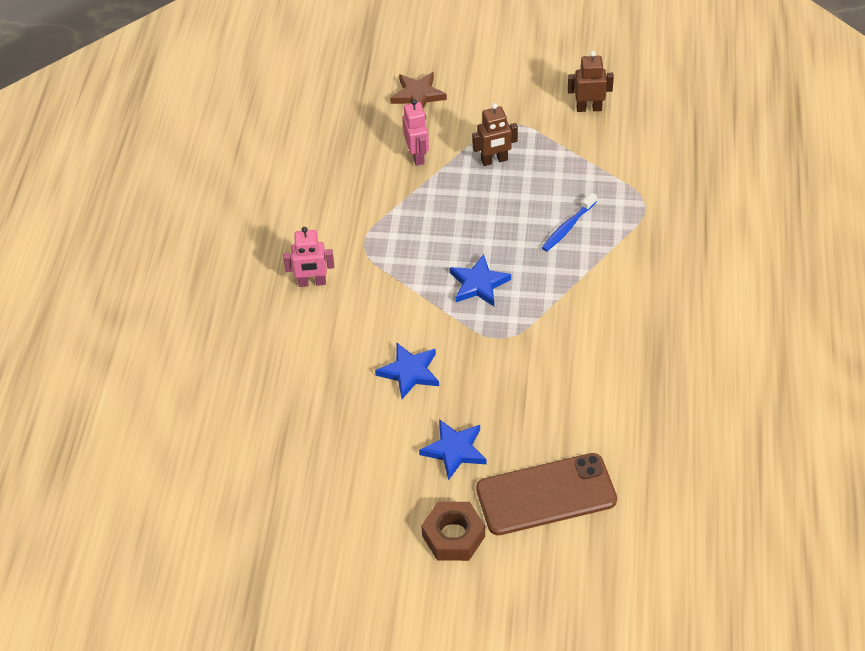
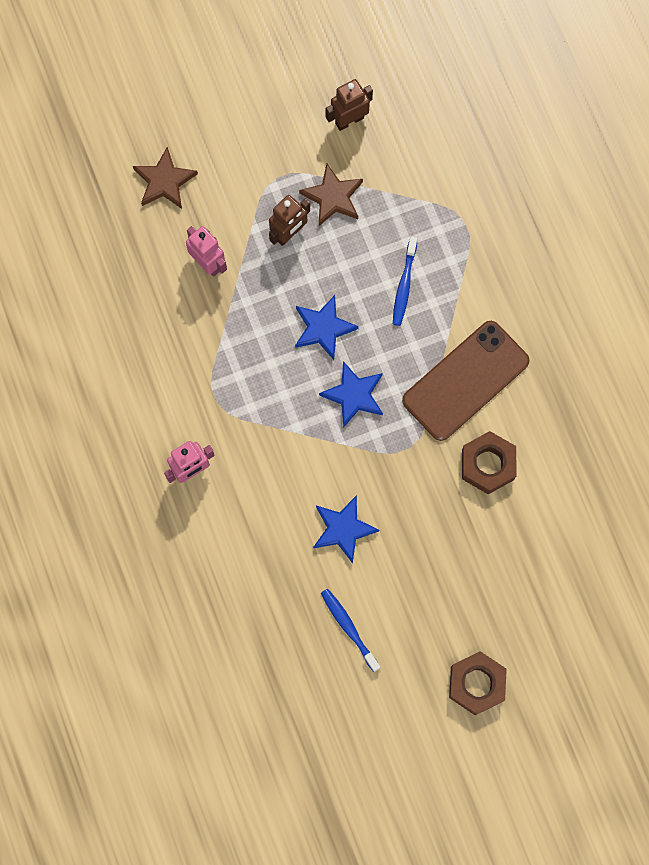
camera: 30 degrees left, 25 degrees up
blue star [419,419,486,480] -> blue star moved to [295,295,359,360]
brown phone [476,453,617,535] -> brown phone moved to [402,321,530,441]
none -> brown star [299,164,363,226]
none -> blue toothbrush [321,589,380,672]
none -> brown nut [462,431,517,494]

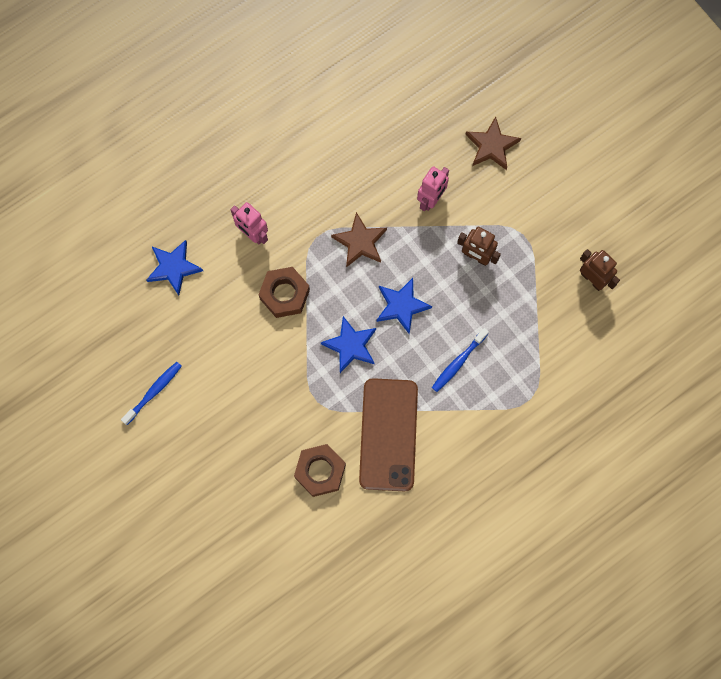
camera: 75 degrees right, 0 degrees up
brown star [299,164,363,226] -> brown star moved to [331,212,387,267]
blue star [313,495,379,563] -> blue star moved to [147,240,203,295]
blue toothbrush [393,237,417,326] -> blue toothbrush turned 45 degrees counterclockwise [432,328,489,392]
brown phone [402,321,530,441] -> brown phone turned 60 degrees clockwise [359,378,418,491]
brown nut [449,651,507,715] -> brown nut moved to [259,267,310,318]

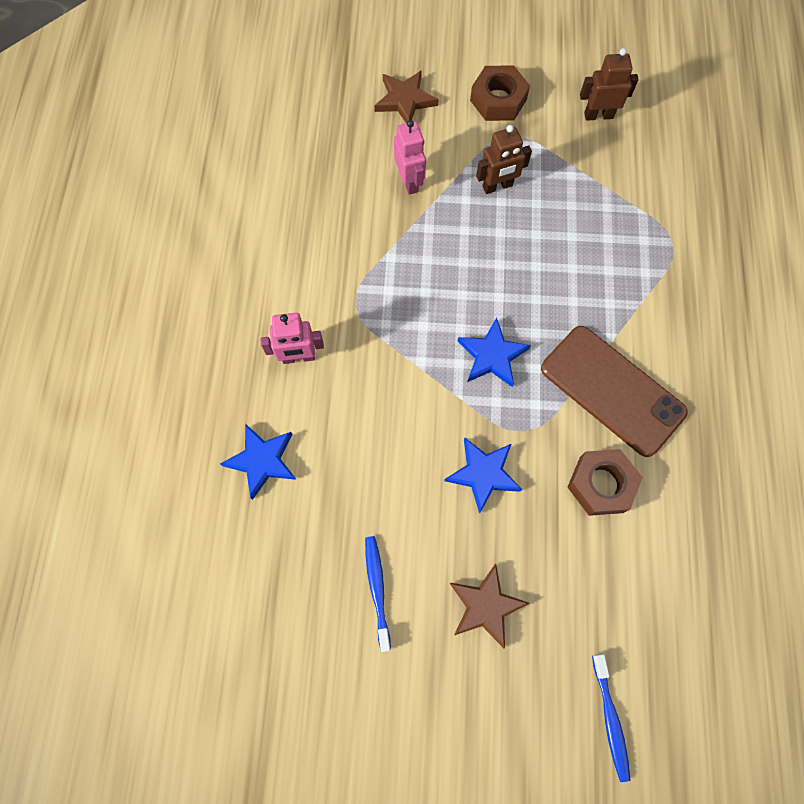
camera: 50 degrees left, 5 degrees down
brown nut [259,267,310,318] -> brown nut moved to [470,65,530,121]
brown star [331,212,387,267] -> brown star moved to [450,564,529,648]
blue star [376,278,432,334] -> blue star moved to [444,438,522,514]
blue toothbrush [432,328,489,392] -> blue toothbrush moved to [592,654,631,782]

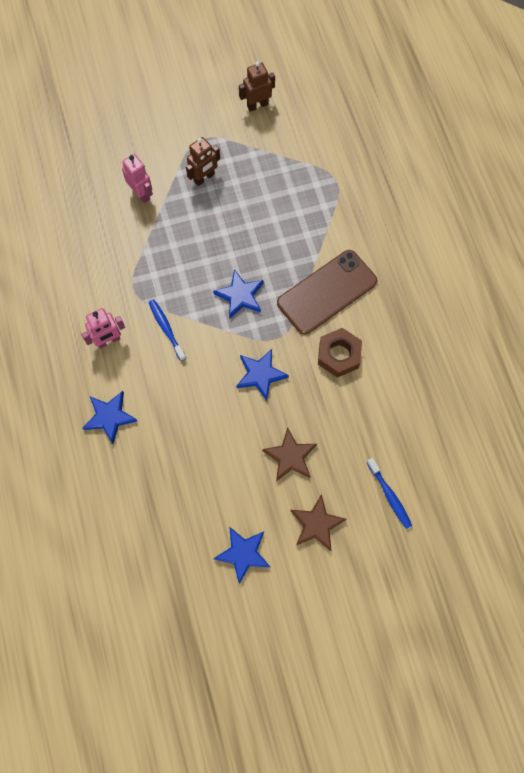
camera: 20 degrees left, 0 degrees up
blue toothbrush [365,536,391,652] -> blue toothbrush moved to [149,299,186,361]
brown star [374,70,438,123] -> brown star moved to [290,494,346,551]
brown nut [470,65,530,121] -> none
brown phone [541,326,688,457] -> brown phone turned 60 degrees counterclockwise [277,250,377,335]
none -> blue star [213,526,270,584]

